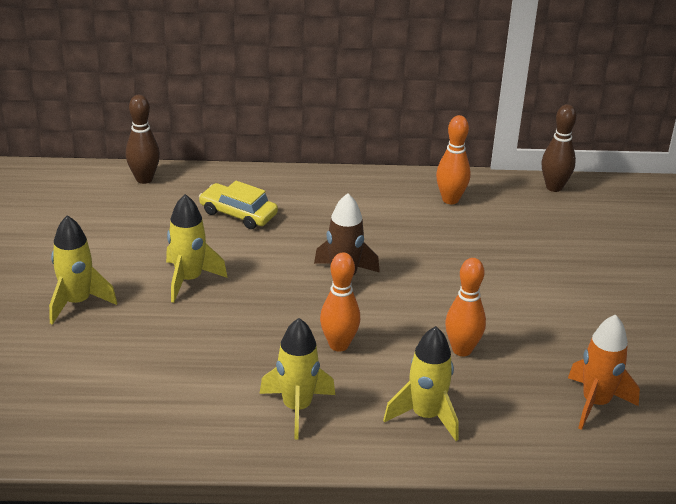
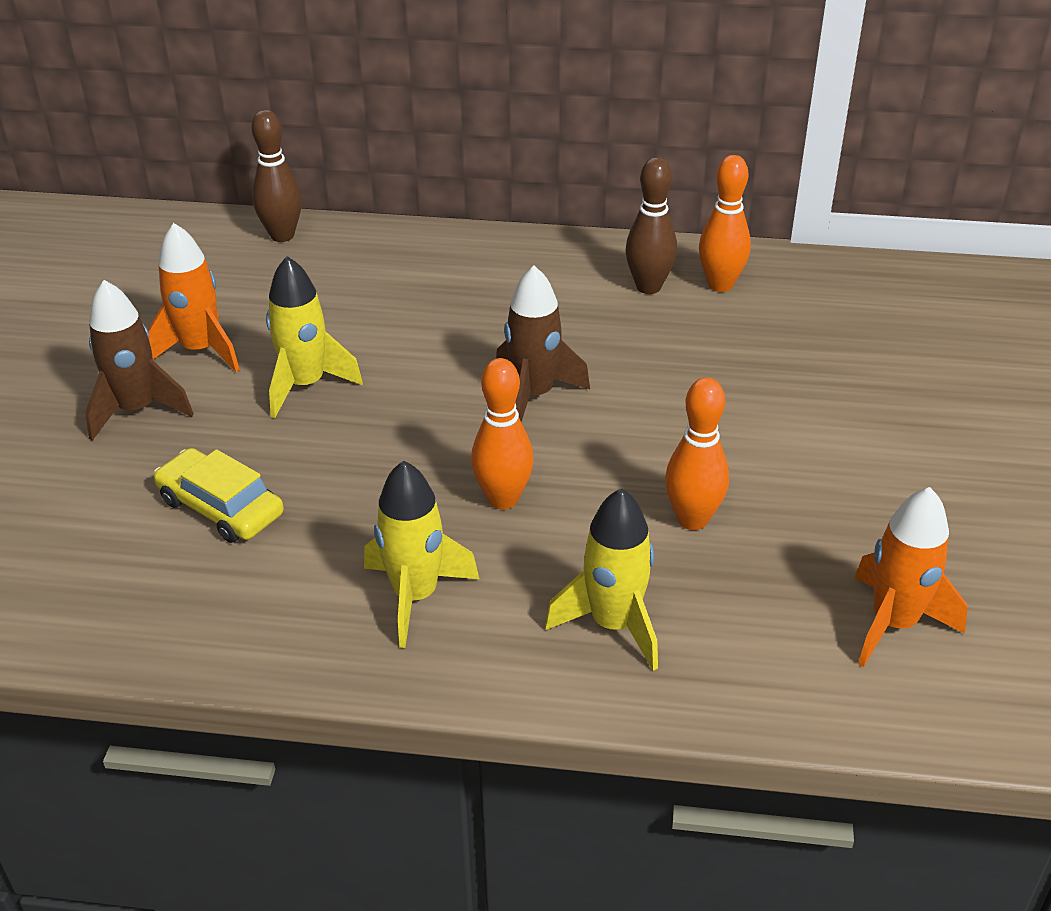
camera: 10 degrees right, 5 degrees up
yellow rocket [49,215,117,325] -> brown rocket [85,280,194,441]
yellow car [199,181,278,229] -> yellow car moved to [154,448,284,543]
brown bowling pin [542,104,577,192] -> brown bowling pin moved to [625,157,677,294]
none -> orange rocket [148,223,240,372]

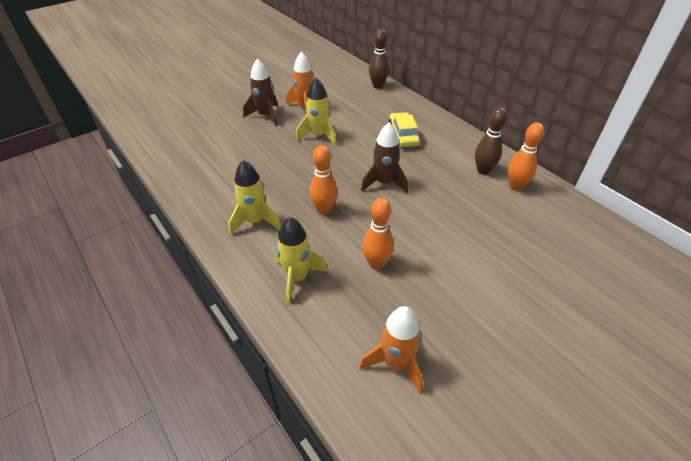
camera: 45 degrees right, 5 degrees up
yellow car [154,448,284,543] -> yellow car moved to [388,112,420,147]

